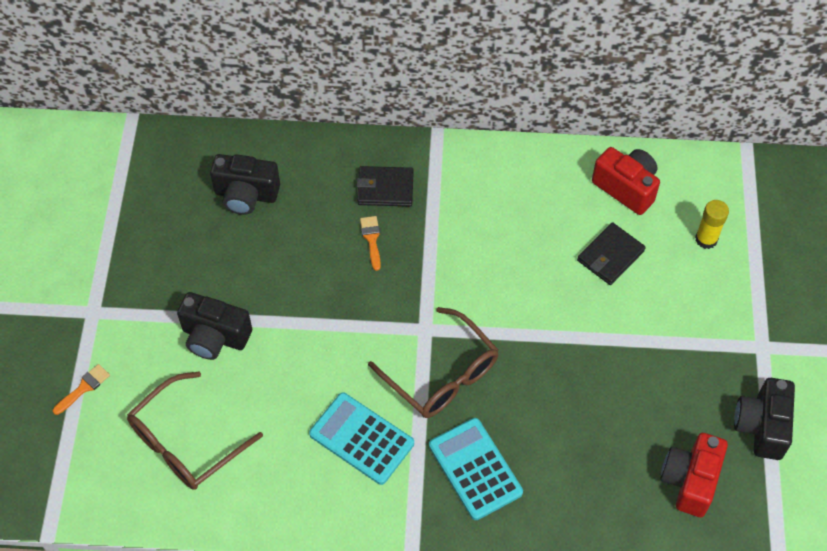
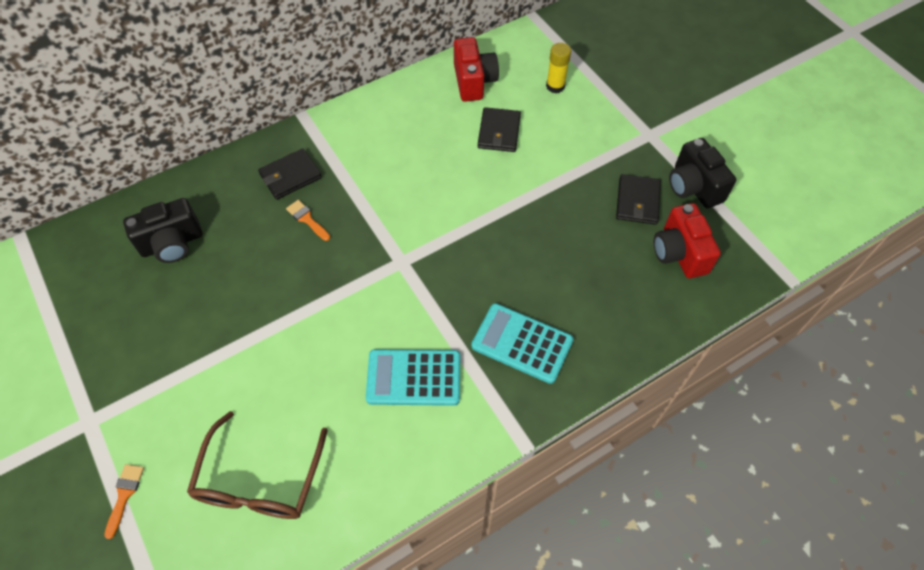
camera: 35 degrees left, 0 degrees up
black camera [177,292,252,360] -> none
brown glasses [368,307,499,418] -> none
red camera [592,147,660,215] -> red camera turned 75 degrees clockwise [454,37,499,102]
none -> black wallet [616,174,661,225]

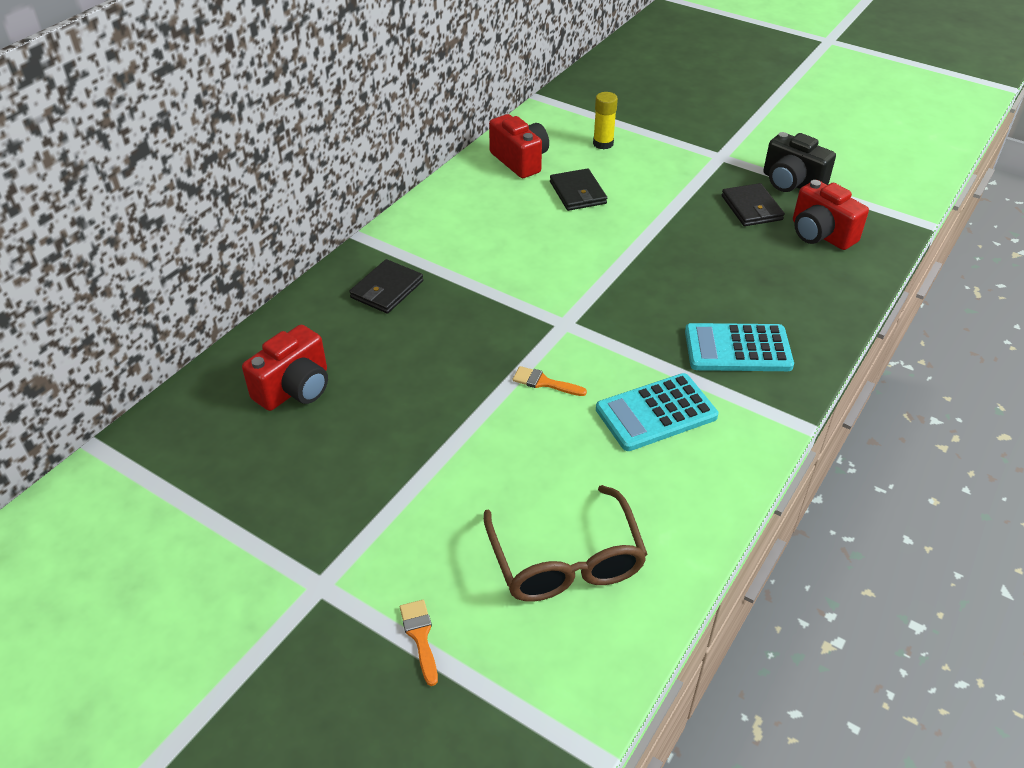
camera: 25 degrees left, 15 degrees down
black camera [123,198,203,263] -> red camera [242,325,328,411]
orange brush [286,200,330,241] -> orange brush moved to [512,366,587,396]

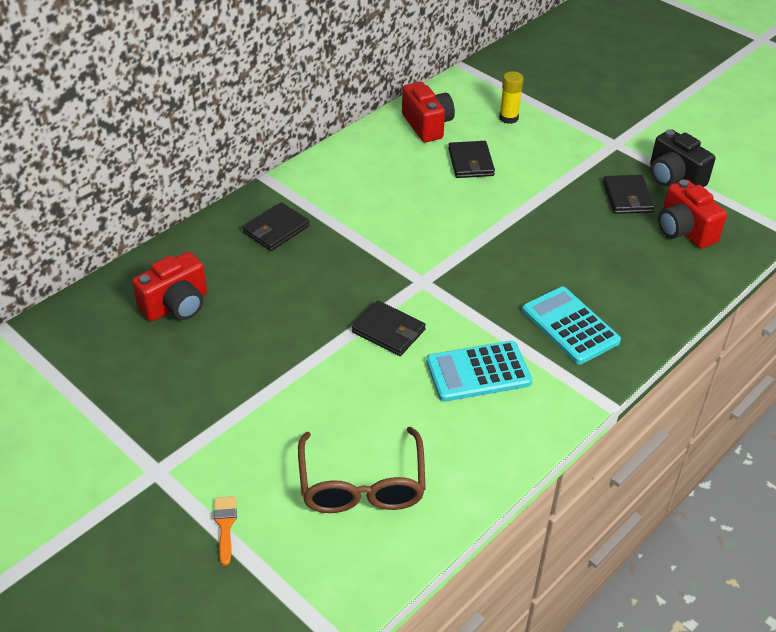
camera: 10 degrees right, 0 degrees up
orange brush [512,366,587,396] -> black wallet [352,300,426,356]
turquoise calculator [685,323,794,371] -> turquoise calculator turned 45 degrees clockwise [522,287,621,364]

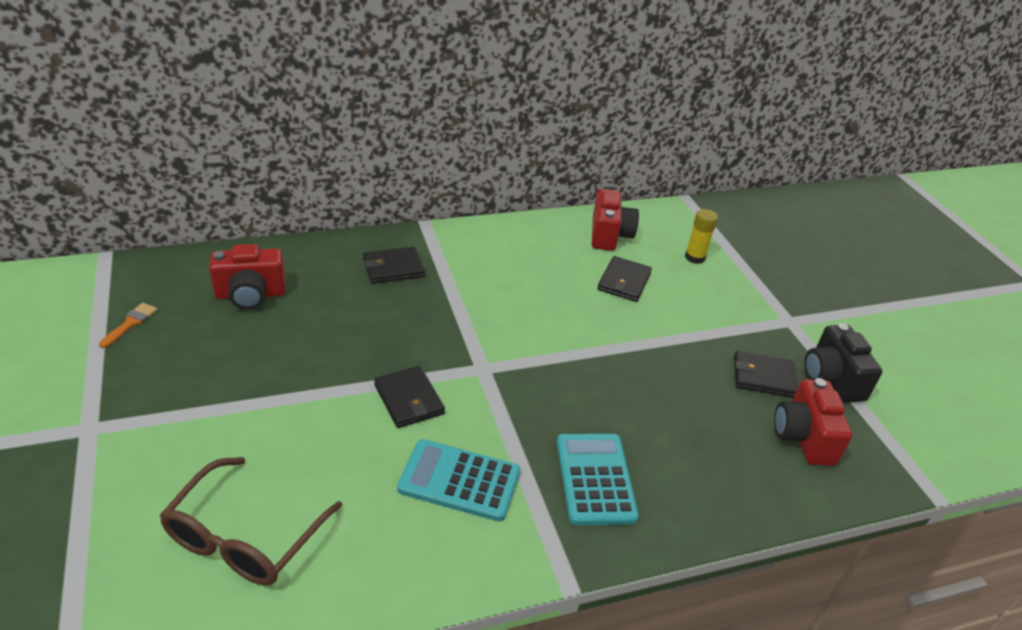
camera: 25 degrees right, 5 degrees down
orange brush [214,496,237,565] -> orange brush moved to [99,303,157,348]
black wallet [603,175,655,214] -> black wallet turned 75 degrees clockwise [734,351,798,398]

